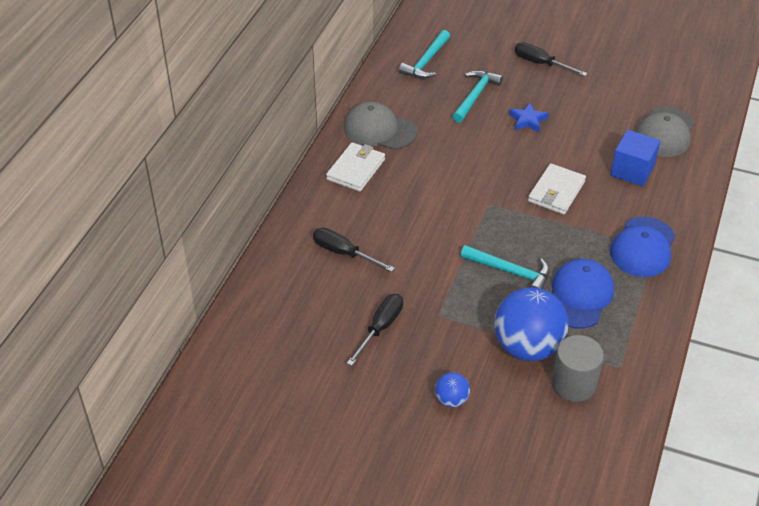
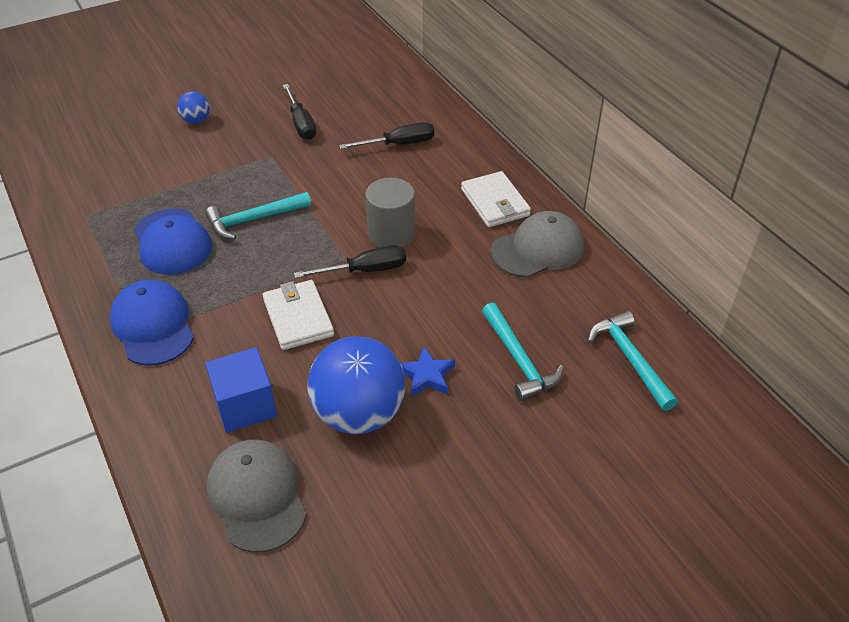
camera: 130 degrees right, 0 degrees up
blue ball [494,287,568,361] -> blue ball moved to [307,336,405,434]
black screwdriver [515,42,587,76] -> black screwdriver moved to [294,245,406,278]
grey cylinder [552,335,604,402] -> grey cylinder moved to [365,178,415,248]

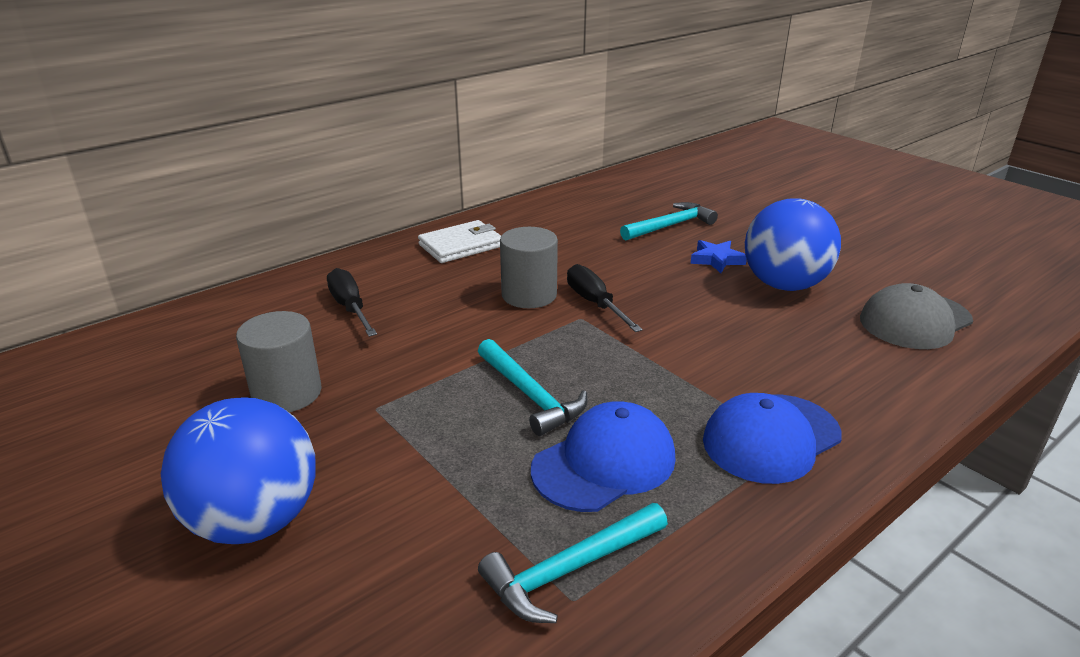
camera: 100 degrees left, 15 degrees down
blue ball [177,91,210,124] -> blue ball [161,397,316,544], size x2.16
blue cube [205,347,277,433] -> none
white wallet [263,280,334,350] -> none
black screwdriver [283,84,316,140] -> grey cylinder [236,311,322,412]
grey cap [491,211,584,278] -> none
turquoise hammer [588,311,678,411] -> turquoise hammer moved to [478,503,668,623]

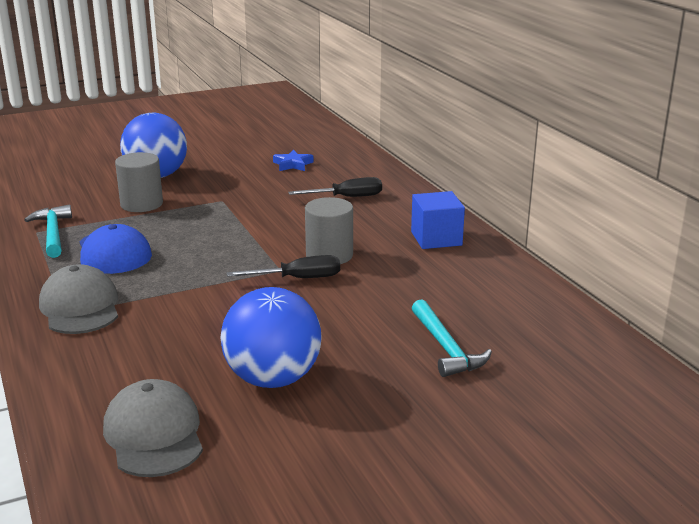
camera: 105 degrees right, 5 degrees down
grey cylinder [236,311,322,412] -> grey cylinder moved to [115,152,163,212]
white wallet [418,220,501,263] -> blue cube [411,191,465,249]
turquoise hammer [478,339,587,436] -> none
blue star [690,240,747,273] -> blue star moved to [273,150,313,171]
blue cap [703,393,842,484] -> grey cap [39,264,118,334]

